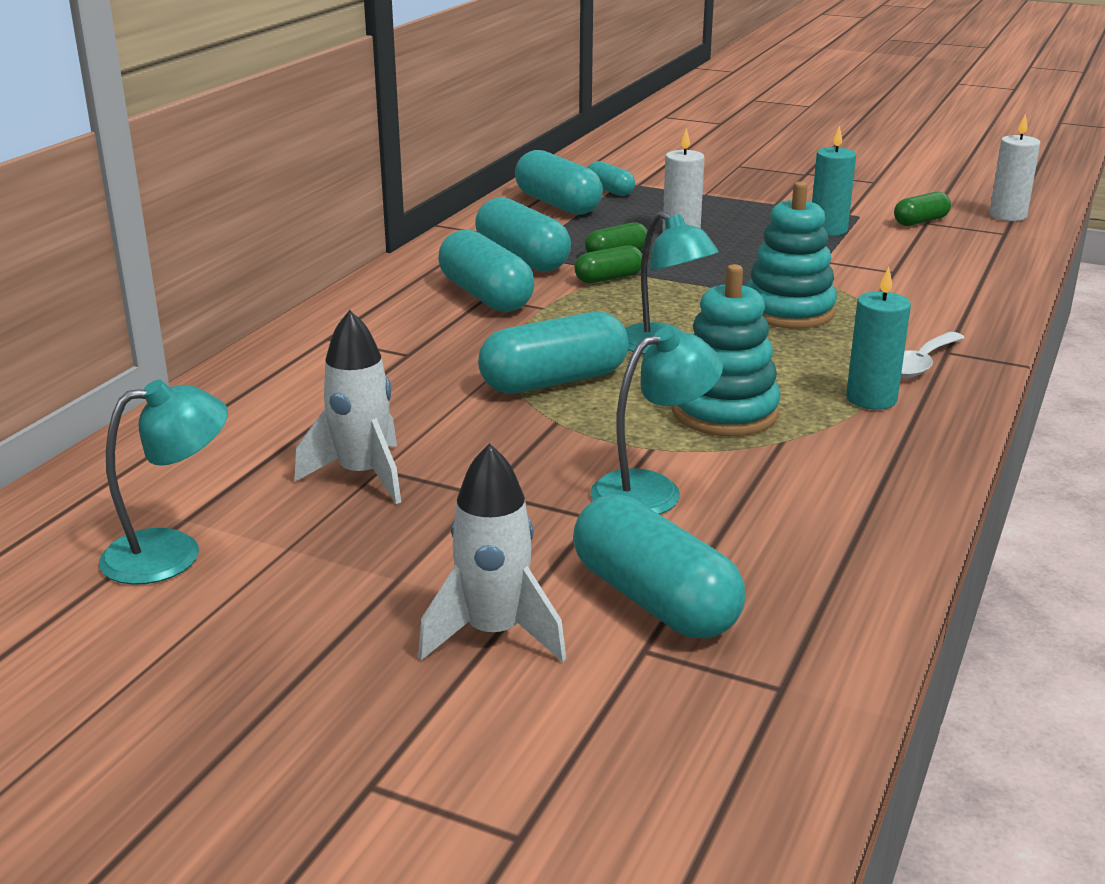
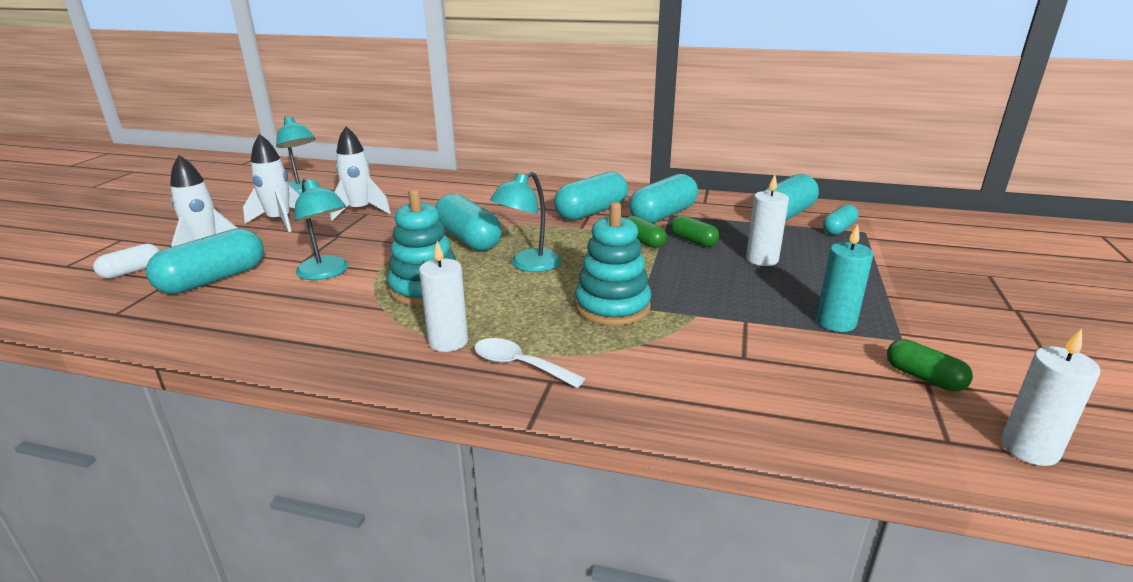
camera: 80 degrees right, 0 degrees up
turquoise candle [846,267,911,410] -> white candle [419,241,468,352]
none -> white capsule [93,243,160,279]
none -> white rocket [243,134,300,232]

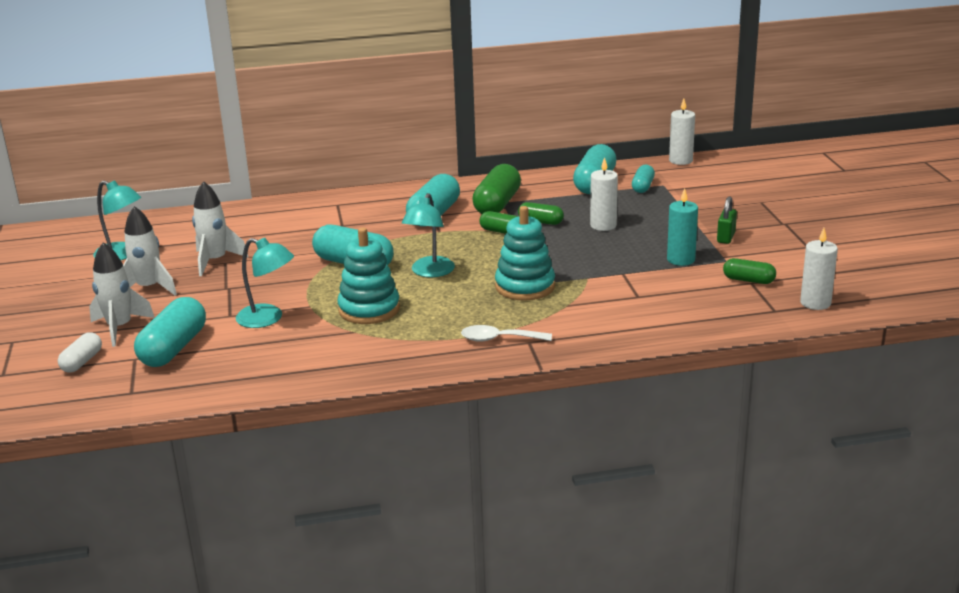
camera: 25 degrees left, 0 degrees up
white candle [419,241,468,352] -> white candle moved to [669,99,695,165]
turquoise capsule [629,174,698,223] -> green capsule [472,164,521,214]
none -> green padlock [717,196,737,244]

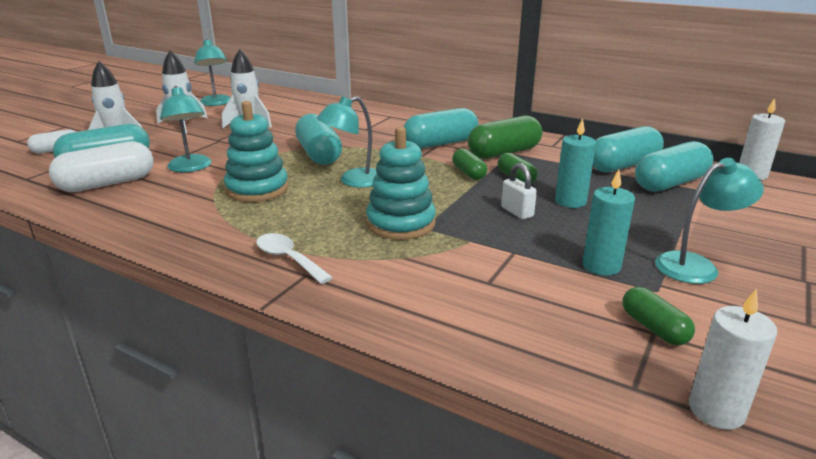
camera: 40 degrees right, 0 degrees up
white candle [590,157,618,231] -> turquoise candle [555,118,596,208]
turquoise capsule [632,165,655,193] -> turquoise capsule [635,141,714,192], size x1.78
green padlock [717,196,737,244] -> turquoise lamp [655,158,764,284]
none -> white capsule [49,141,154,192]
none -> white padlock [501,163,537,219]

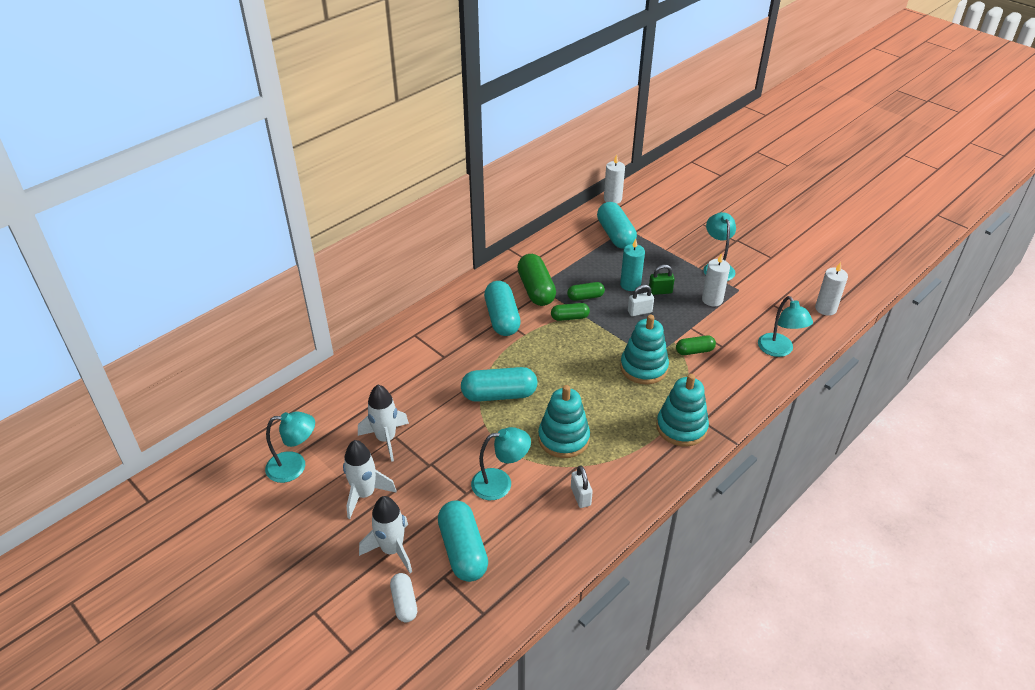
camera: 75 degrees left, 15 degrees up
white capsule [49,141,154,192] -> none
white spoon [256,233,333,284] -> turquoise stacking toy [656,374,709,447]
turquoise lamp [316,96,377,188] -> turquoise lamp moved to [758,296,813,357]
turquoise candle [582,169,635,276] -> white candle [702,253,730,306]
turquoise capsule [593,126,664,172] -> none
green capsule [623,287,695,346] -> green capsule moved to [676,335,716,355]
none -> white padlock [571,465,593,508]
none -> green padlock [649,265,675,295]

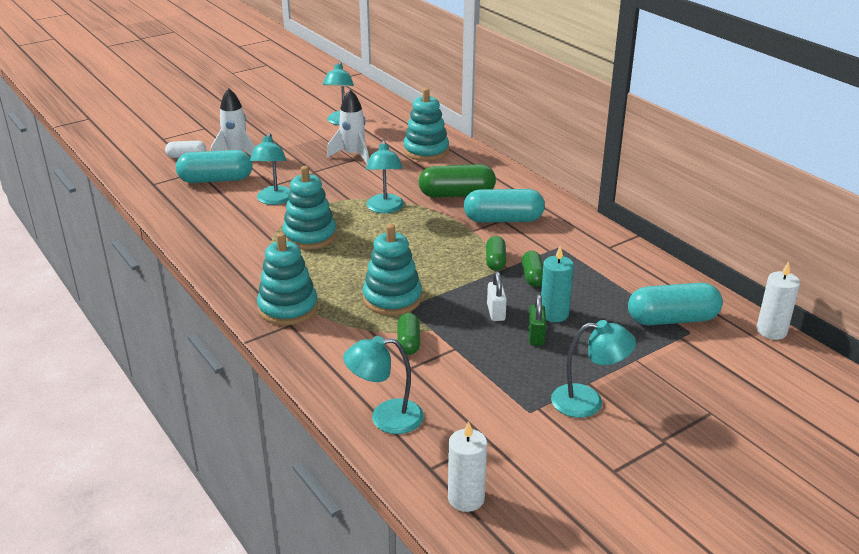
camera: 100 degrees right, 10 degrees down
white rocket [343,440,397,519] -> none
turquoise capsule [461,367,537,402] -> turquoise lamp [366,140,404,213]
green capsule [517,254,556,306] -> green capsule moved to [419,164,496,198]
white padlock [571,465,593,508] -> none
white candle [702,253,730,306] -> none
none -> turquoise stacking toy [403,88,449,161]

